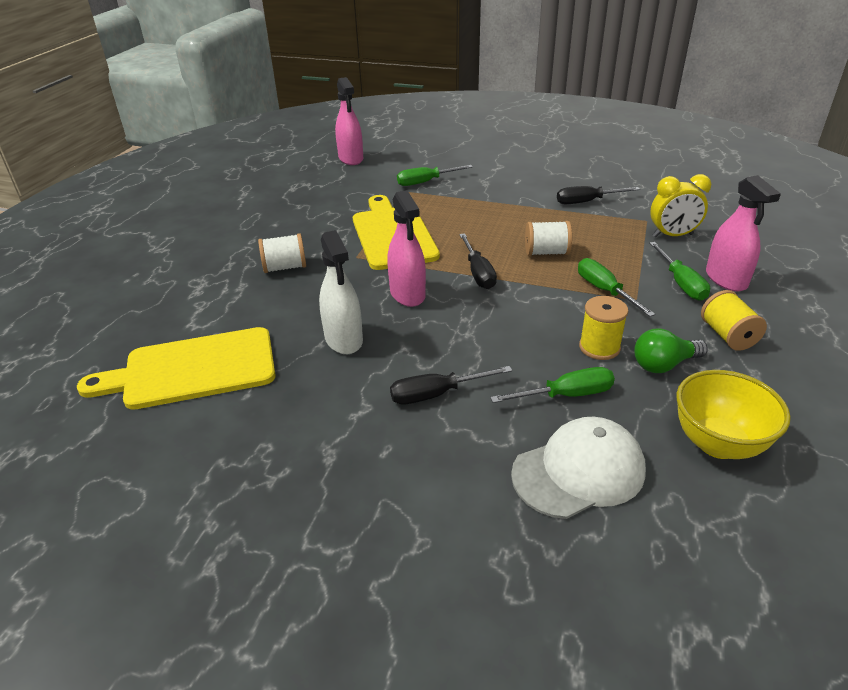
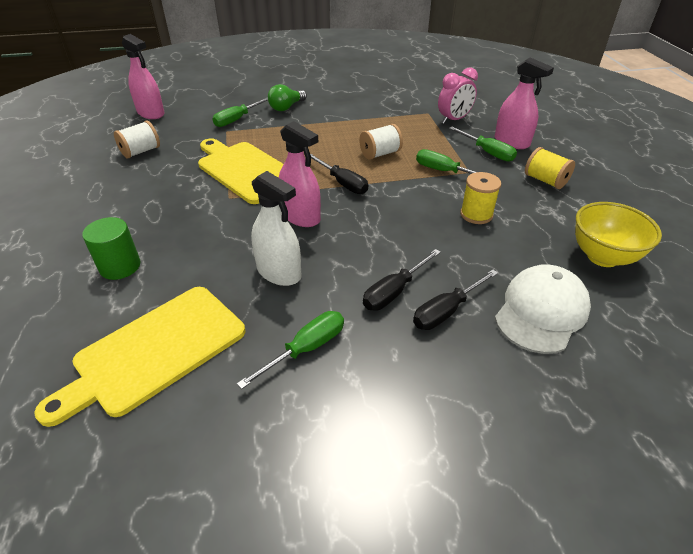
camera: 30 degrees left, 5 degrees up
white spool [258,233,306,273] -> white spool moved to [114,121,160,159]
green screwdriver [490,367,615,403] -> green screwdriver moved to [237,311,344,389]
black screwdriver [557,186,640,204] -> black screwdriver moved to [413,270,498,330]
green light bulb [634,328,708,373] -> green light bulb moved to [268,84,307,111]
yellow clock [650,174,711,238] -> pink clock [438,67,478,124]
none -> green cylinder [82,217,140,280]

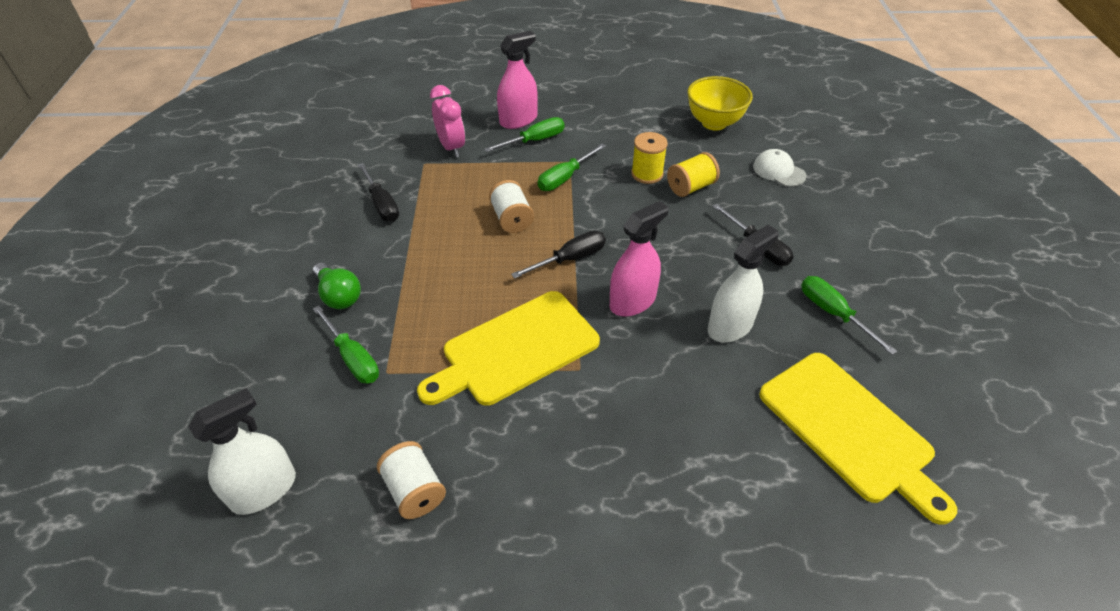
camera: 80 degrees left, 5 degrees up
green cylinder [82,217,140,280] -> none
pink spray bottle [122,34,165,119] -> white spray bottle [188,388,296,515]
black screwdriver [413,270,498,330] -> black screwdriver moved to [358,163,399,222]
white cap [495,264,591,354] -> white cap [753,149,807,187], size x0.61
yellow spool [525,147,575,189] -> yellow spool moved to [667,152,720,197]

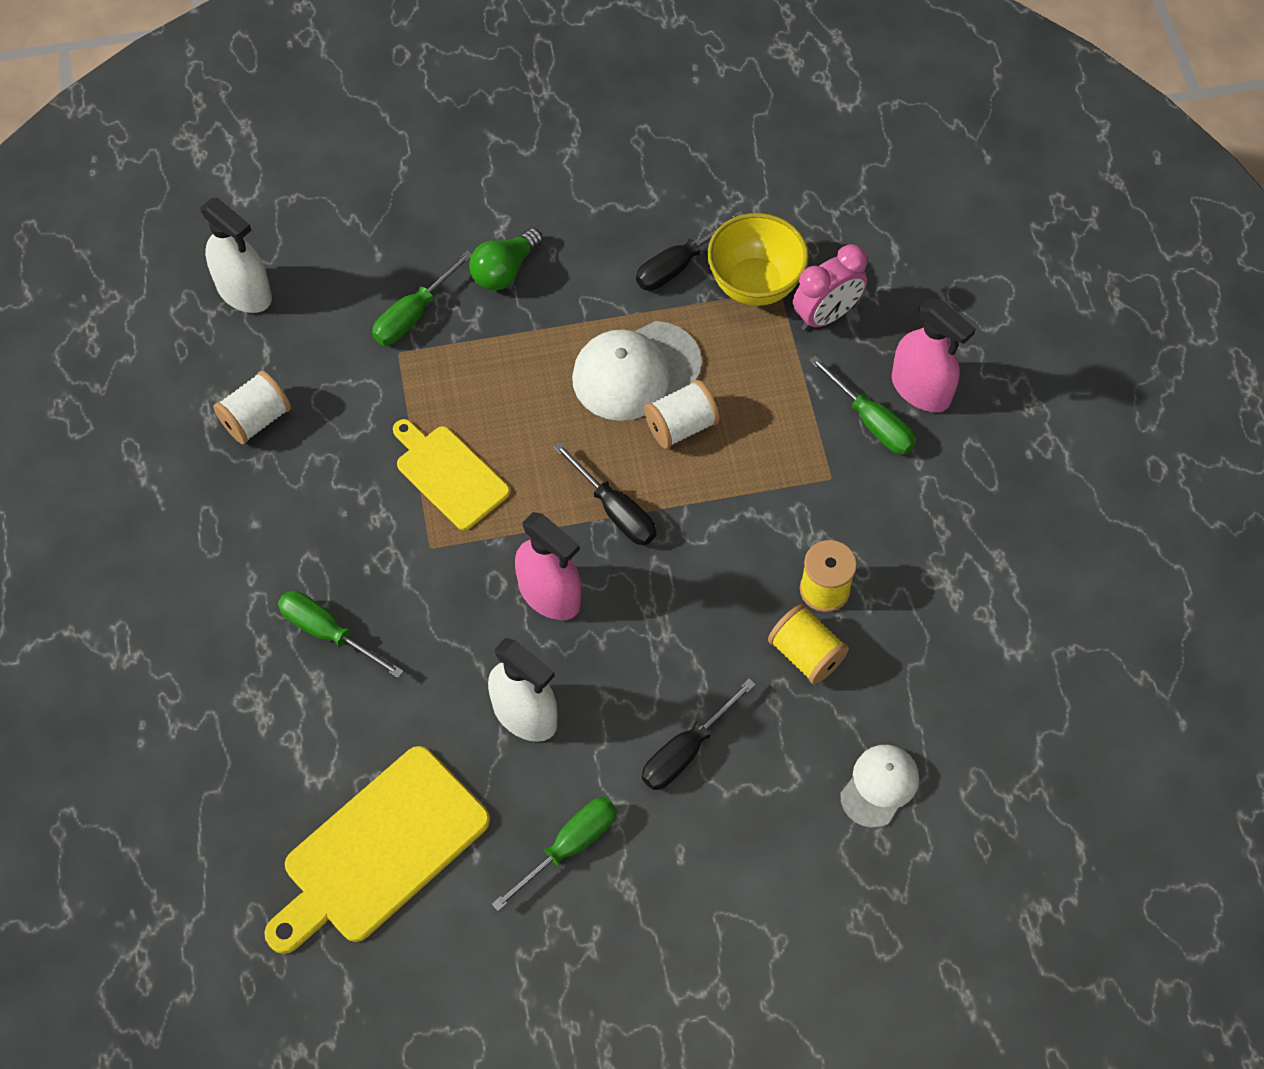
camera: 80 degrees right, 15 degrees up
yellow cutting board [417,291,600,406] -> yellow cutting board [393,419,510,530], size x0.63
green screwdriver [538,144,606,191] -> green screwdriver moved to [278,591,404,678]
yellow bowl [687,76,753,131] -> yellow bowl moved to [707,213,809,306]
none -> white cap [572,321,702,421]

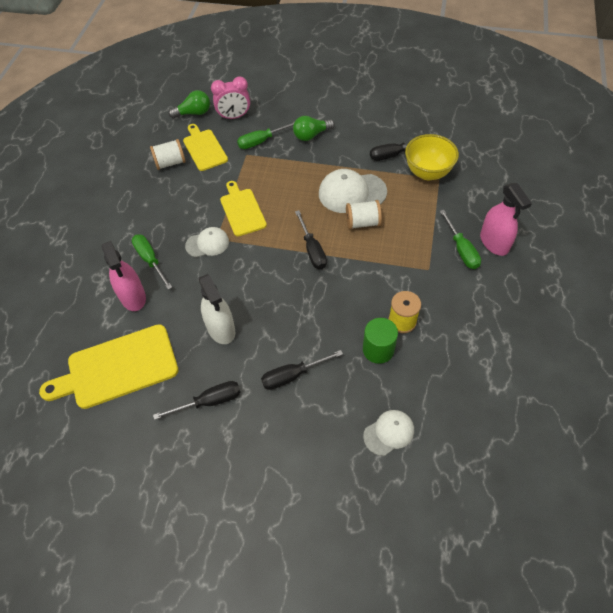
camera: 25 degrees right, 5 degrees down
white spray bottle [200,198,272,313] -> green light bulb [169,90,210,118]
green screwdriver [492,797,617,911] -> black screwdriver [153,381,241,420]
pink spray bottle [515,512,581,620] -> pink spray bottle moved to [101,241,146,311]
yellow spool [768,604,849,684] -> green cylinder [363,318,398,364]
pink clock [793,244,868,330] -> pink clock moved to [211,76,250,120]
none -> yellow cutting board [183,124,228,171]
none -> white cap [185,227,229,257]

